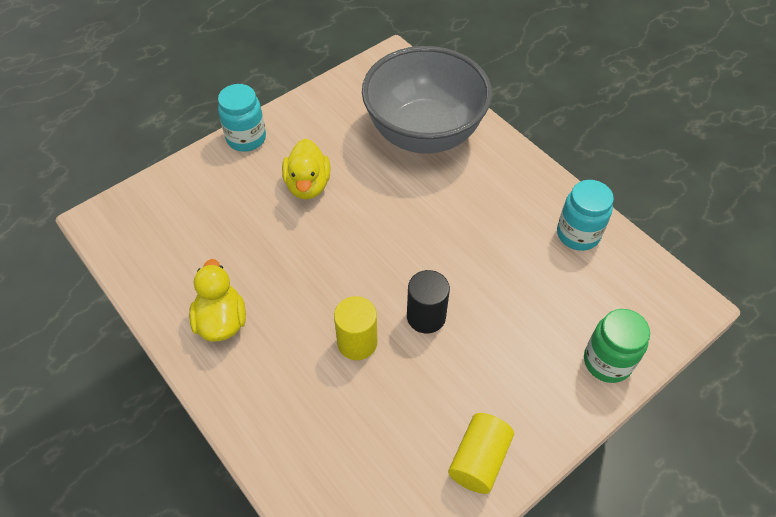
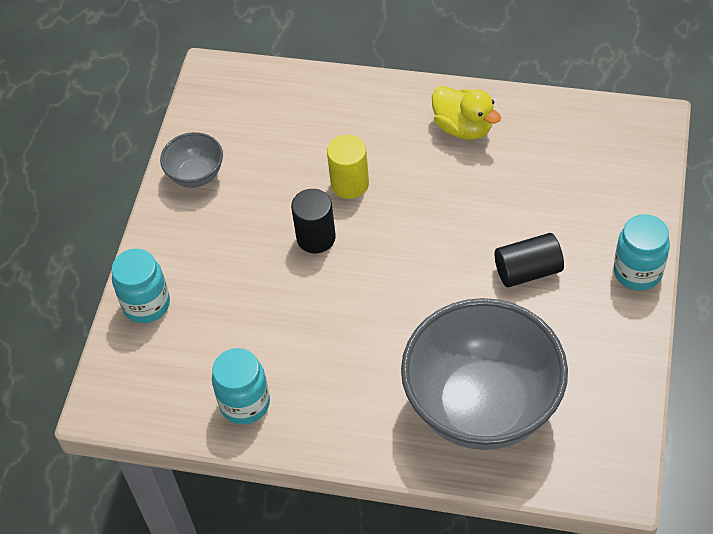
camera: 145 degrees right, 0 degrees up
yellow duck [282,138,331,199] -> black cylinder [495,233,564,287]
yellow cylinder [448,413,514,494] -> grey bowl [160,132,223,188]
green jar [584,309,650,383] -> turquoise jar [112,249,170,323]

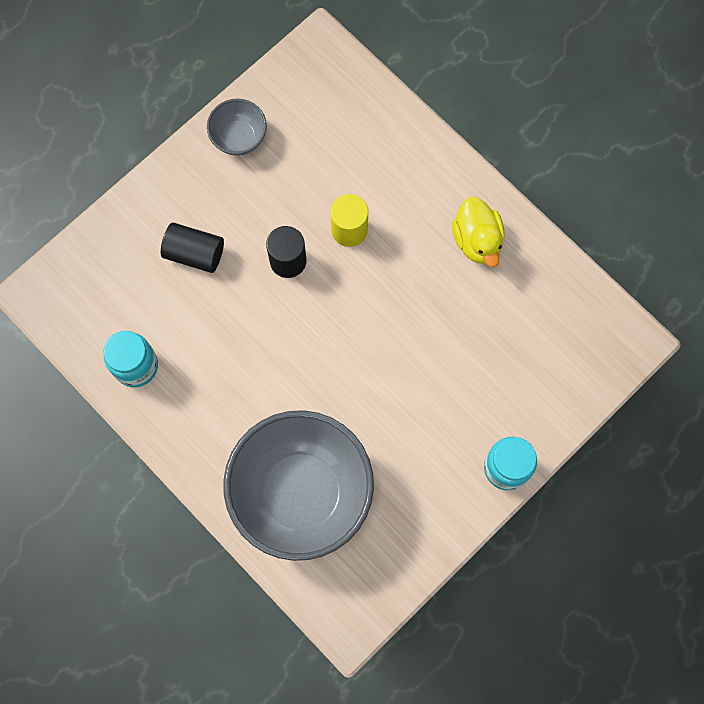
camera: 30 degrees right, 20 degrees up
turquoise jar [112,249,170,323] -> none
black cylinder [495,233,564,287] -> black cylinder moved to [161,223,224,273]

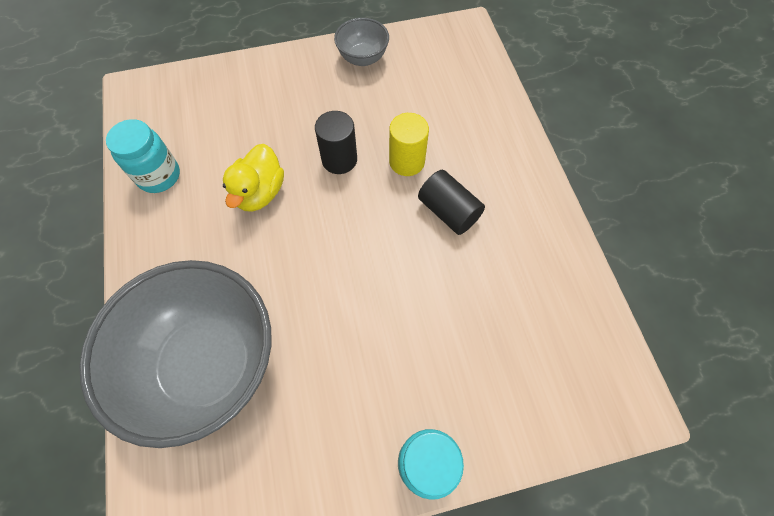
camera: 30 degrees right, 10 degrees down
black cylinder [161,223,224,273] -> black cylinder moved to [418,170,485,235]
yellow duck [452,197,505,267] -> yellow duck moved to [223,144,284,212]

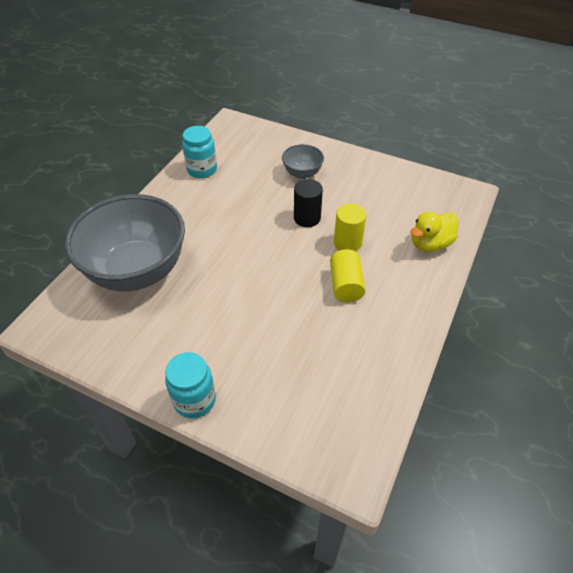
camera: 40 degrees right, 15 degrees down
yellow duck [223,144,284,212] -> yellow duck moved to [410,211,459,252]
grey bowl [334,18,389,66] -> grey bowl moved to [282,144,324,179]
black cylinder [418,170,485,235] -> yellow cylinder [330,249,365,302]

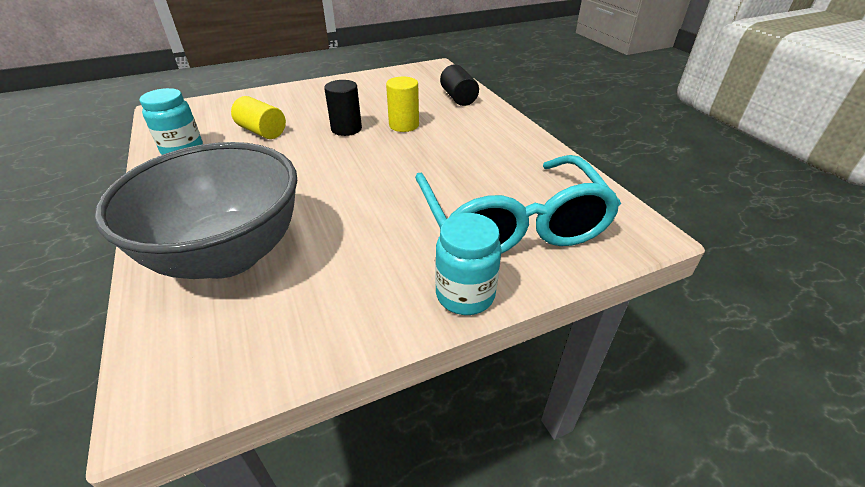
camera: 50 degrees left, 10 degrees down
grey bowl [282,144,324,179] -> none
yellow cylinder [330,249,365,302] -> yellow cylinder moved to [231,96,286,139]
yellow duck [410,211,459,252] -> black cylinder [440,64,479,106]
none -> turquoise glasses [415,155,621,254]

